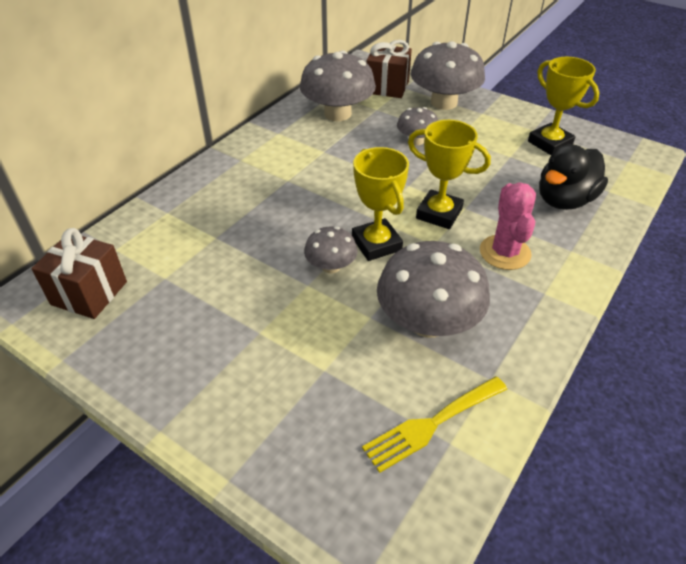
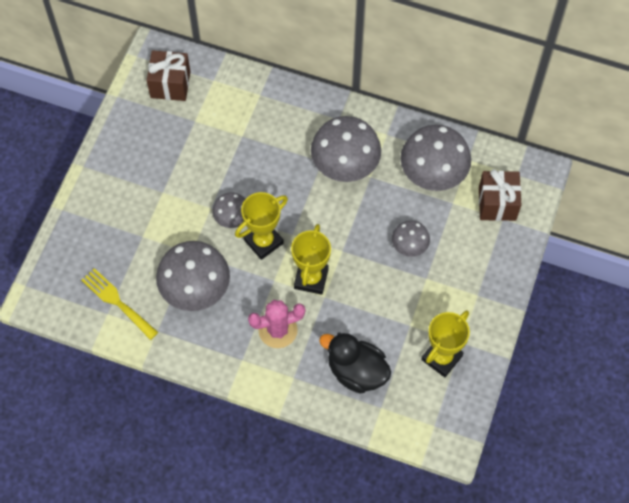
camera: 75 degrees right, 20 degrees up
grey mushroom [411,41,485,110] -> grey mushroom moved to [311,116,381,182]

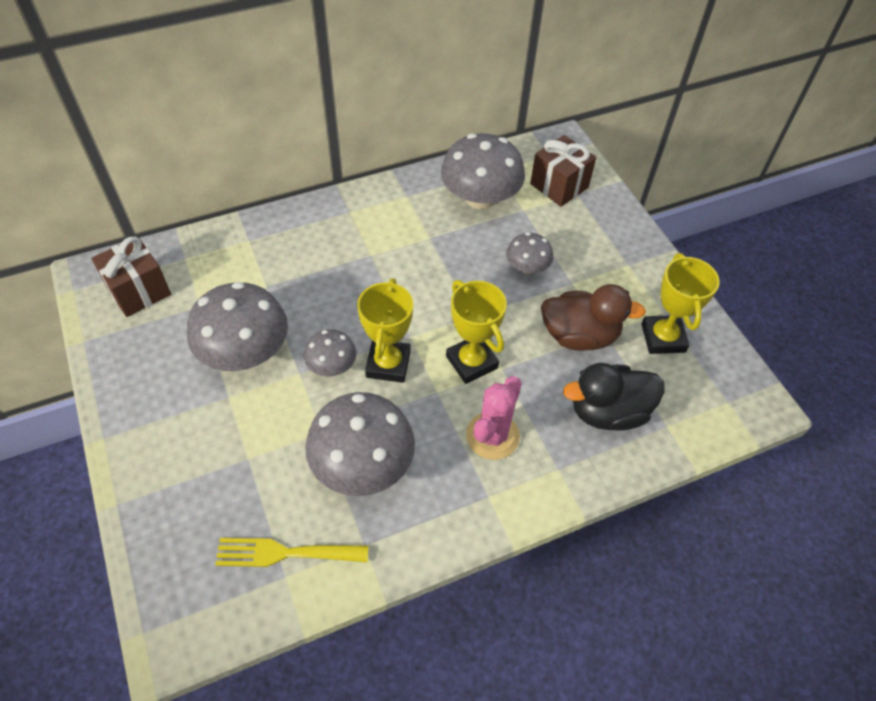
camera: 45 degrees left, 10 degrees down
grey mushroom [311,116,381,182] -> grey mushroom moved to [187,282,288,371]
none -> brown duck [541,284,646,351]

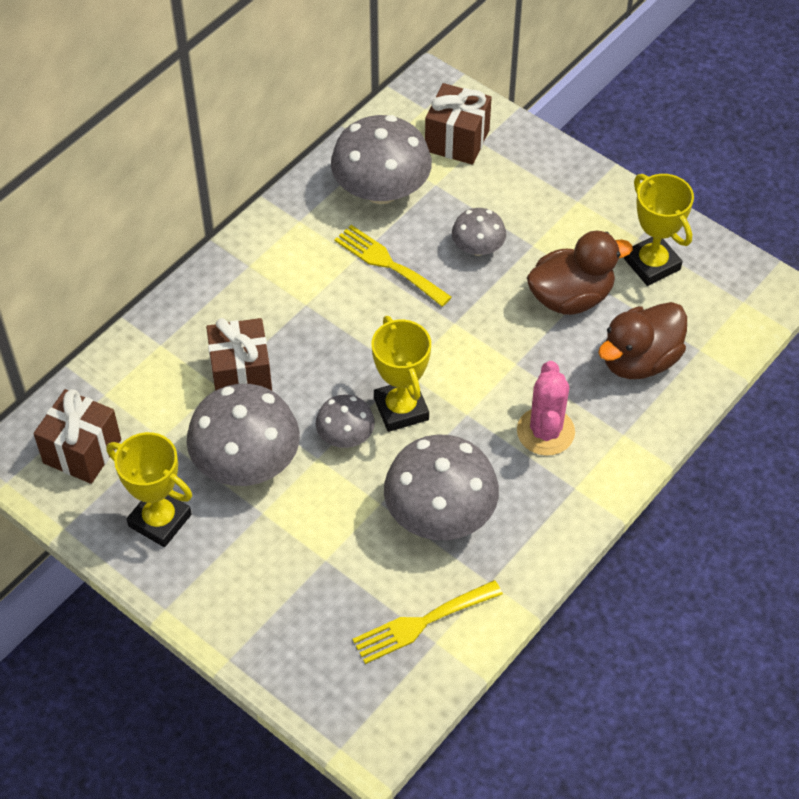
camera: 25 degrees left, 0 degrees up
yellow trophy [446,280,507,384] -> yellow trophy moved to [107,432,192,547]
black duck [563,363,665,431] -> brown duck [598,302,687,379]
none -> brown gift [206,318,272,391]
none -> yellow fork [335,225,452,307]

